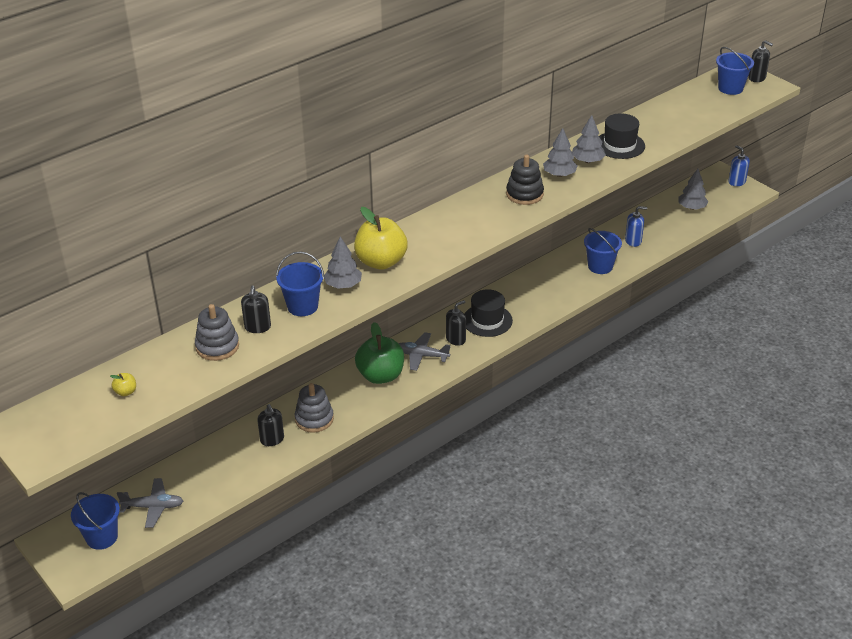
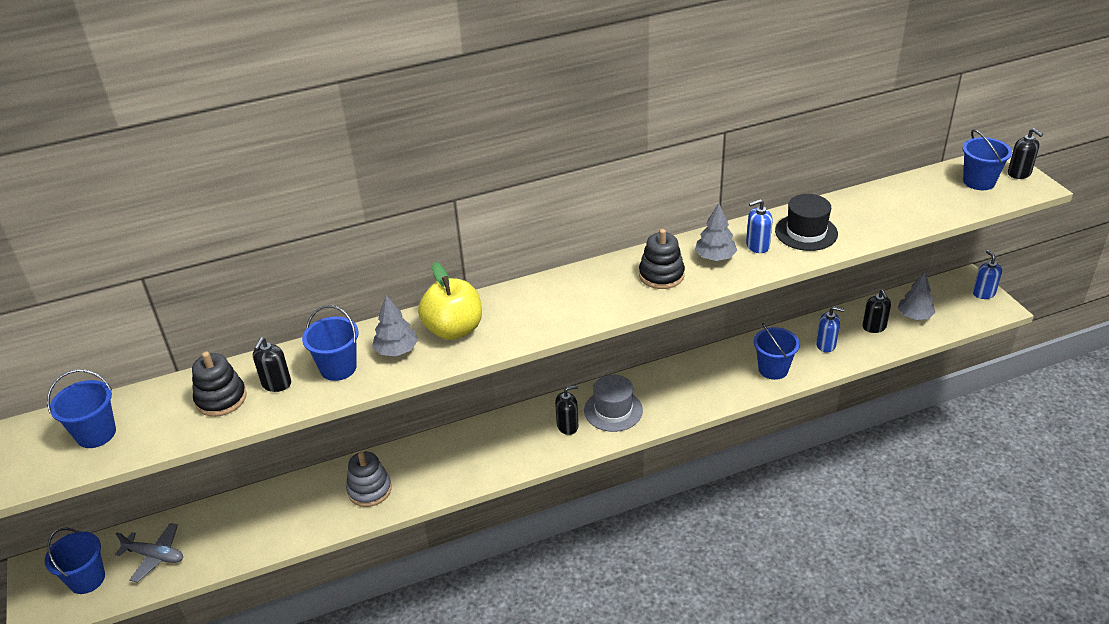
camera: 20 degrees right, 0 degrees up
yellow apple [110,373,136,396] -> blue bucket [47,369,116,448]
grey stacking toy [195,304,239,361] -> black stacking toy [192,352,247,417]
black soap dispenser [257,404,284,446] -> black soap dispenser moved to [862,290,891,333]
green apple [355,322,404,384] -> none
grey plane [398,332,451,371] -> none
black hat [464,289,513,337] -> grey hat [584,375,643,432]
grey tree [572,115,606,163] -> blue soap dispenser [746,199,773,253]

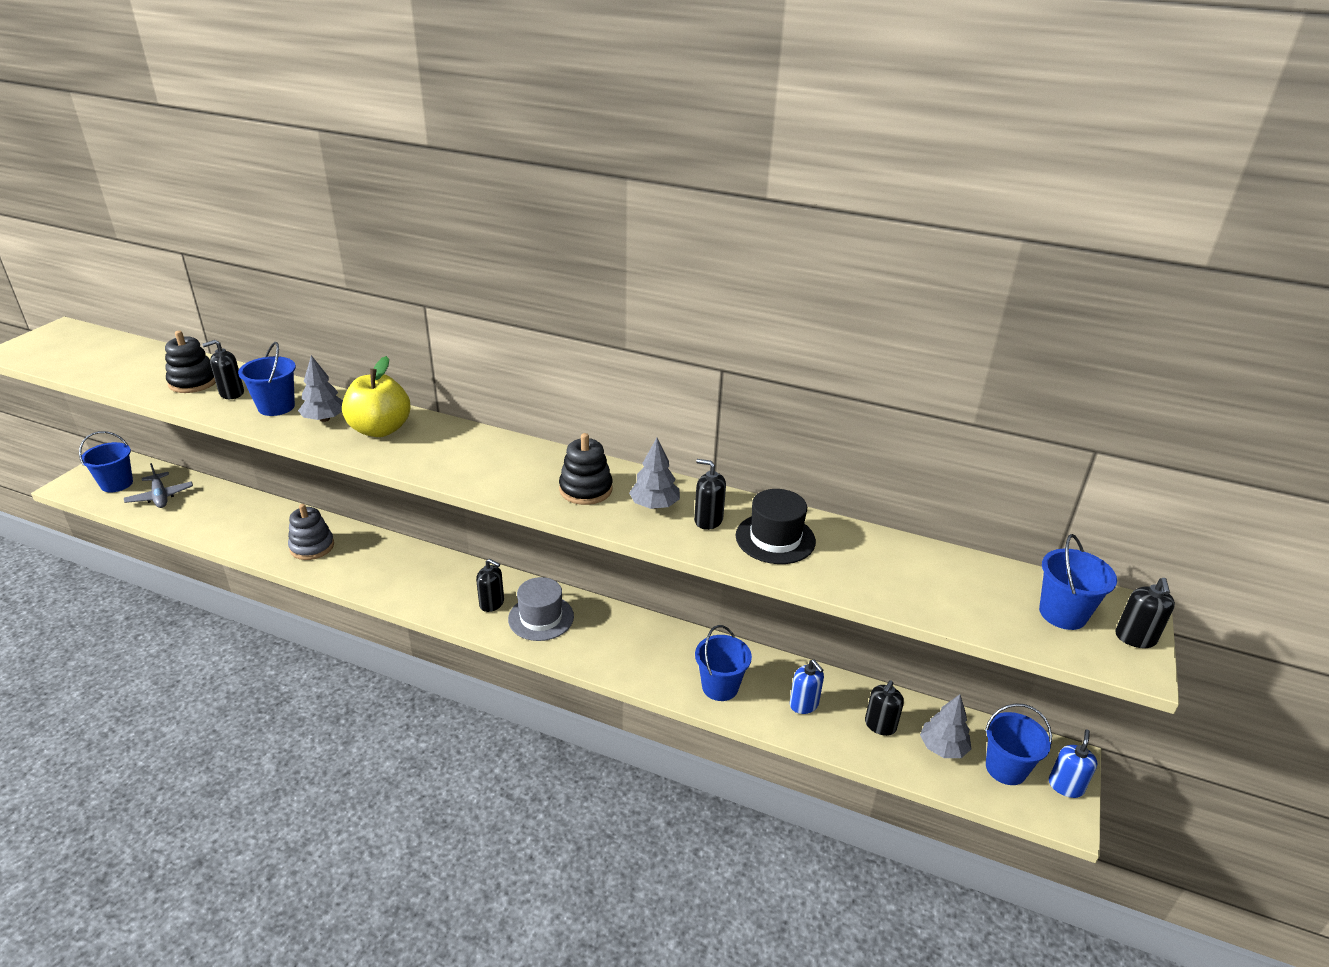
camera: 40 degrees right, 5 degrees down
blue bucket [47,369,116,448] -> blue bucket moved to [985,703,1052,785]
blue soap dispenser [746,199,773,253] -> black soap dispenser [694,459,726,530]

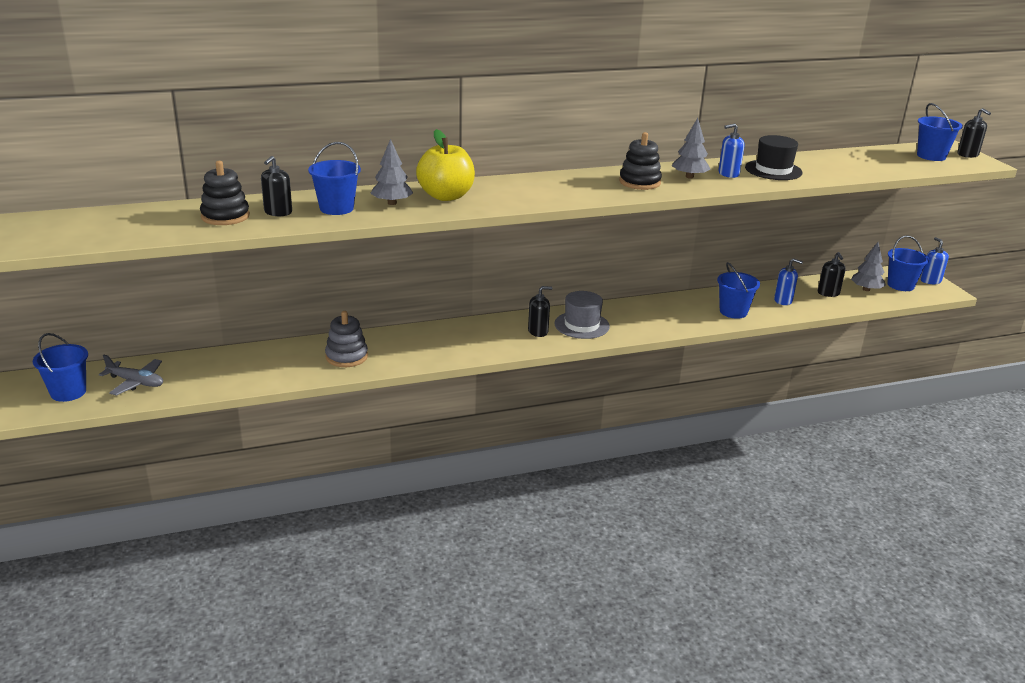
camera: 40 degrees left, 5 degrees down
black soap dispenser [694,459,726,530] -> blue soap dispenser [718,124,745,178]

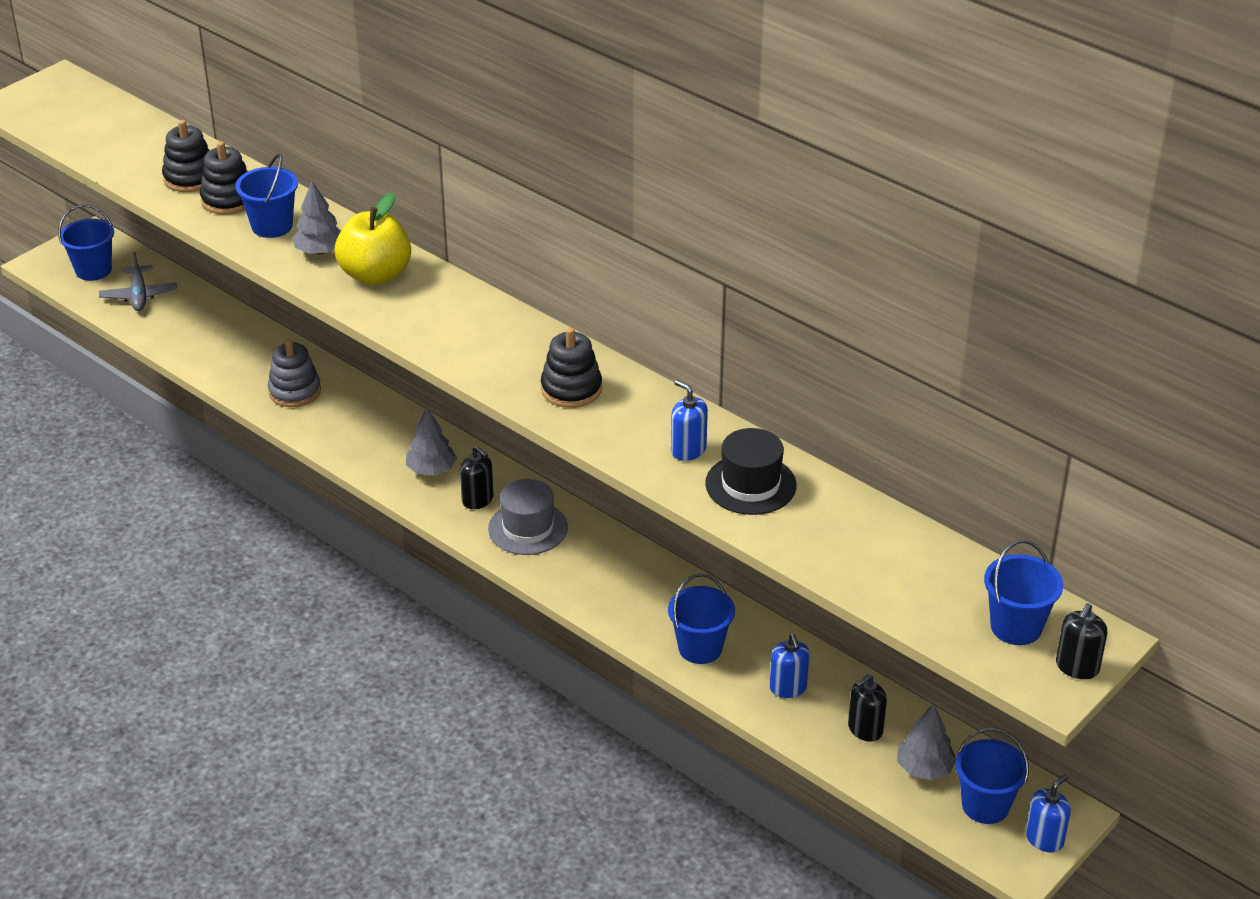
camera: 60 degrees right, 10 degrees up
black soap dispenser [261,156,292,216] -> black stacking toy [200,141,248,215]
grey tree [672,118,710,179] -> grey tree moved to [406,407,457,475]

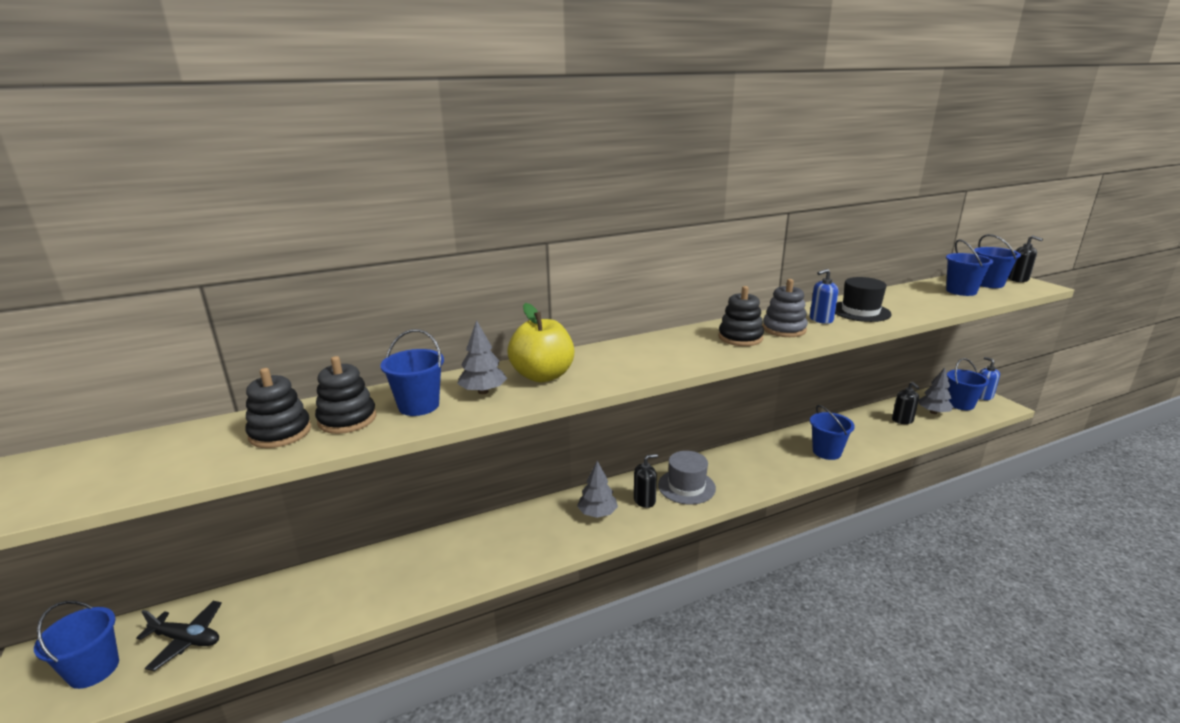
camera: 65 degrees left, 15 degrees down
grey plane [99,252,177,311] -> black plane [136,601,222,671]
grey stacking toy [268,339,321,407] -> grey stacking toy moved to [762,279,808,337]
blue soap dispenser [770,634,810,698] -> none
none -> blue bucket [946,239,994,296]

